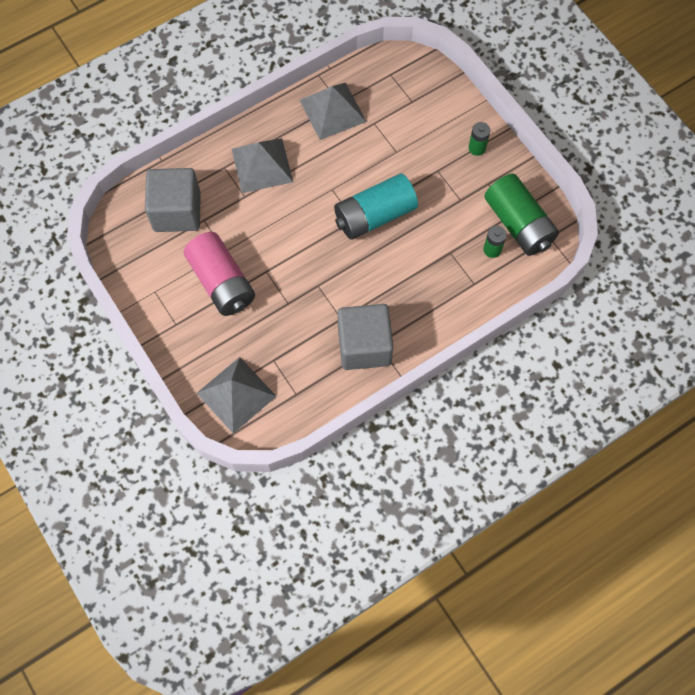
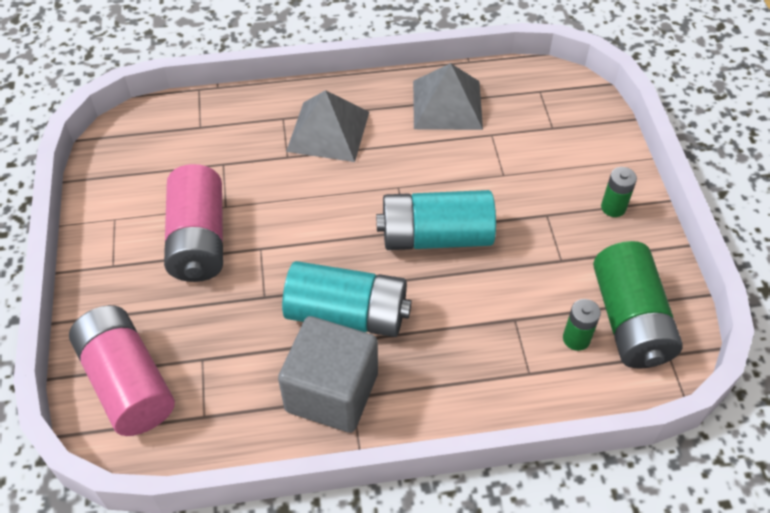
camera: 25 degrees right, 15 degrees down
grey cube [145,168,201,232] -> none
grey pyramid [197,357,277,433] -> pink battery [69,305,175,436]
none -> turquoise battery [282,261,412,337]

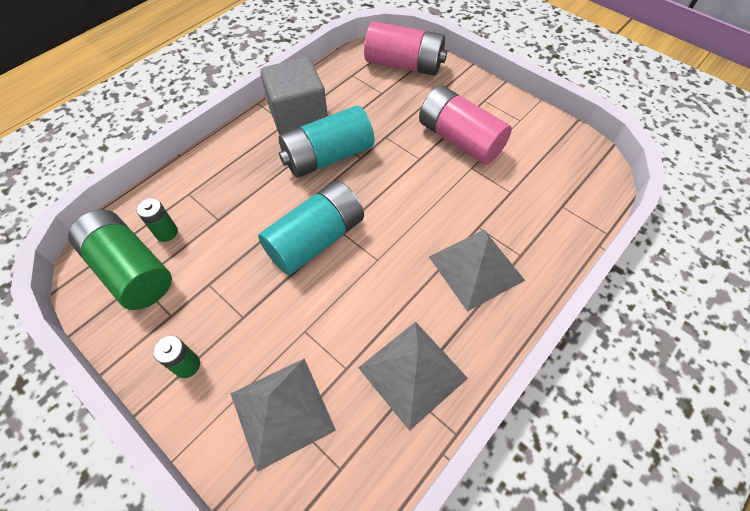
camera: 140 degrees right, 5 degrees up
none -> grey pyramid [230,358,336,472]

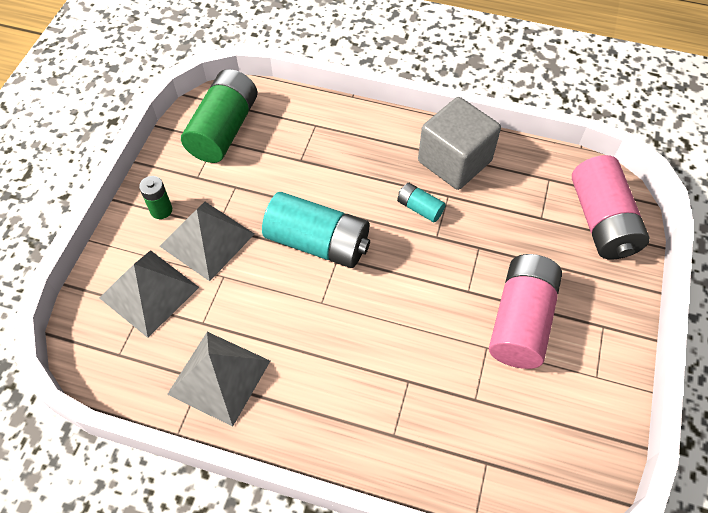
camera: 65 degrees right, 0 degrees up
green battery [136,198,178,242] -> none
turquoise battery [279,105,374,178] -> turquoise battery [397,183,446,222], size x0.47
grey pyramid [429,230,525,312] -> grey pyramid moved to [159,202,254,281]

